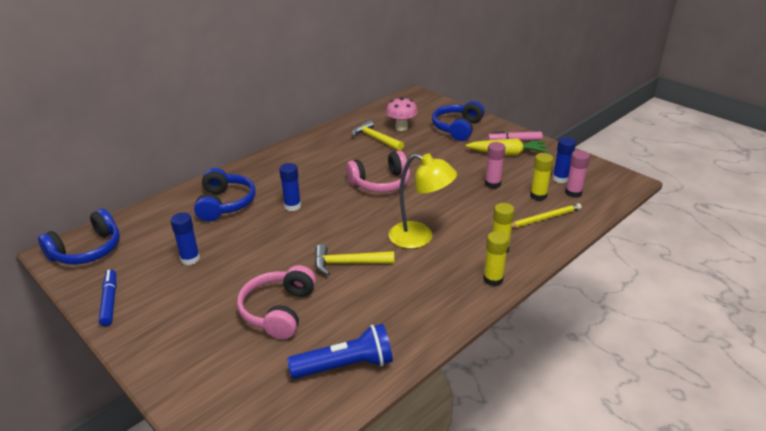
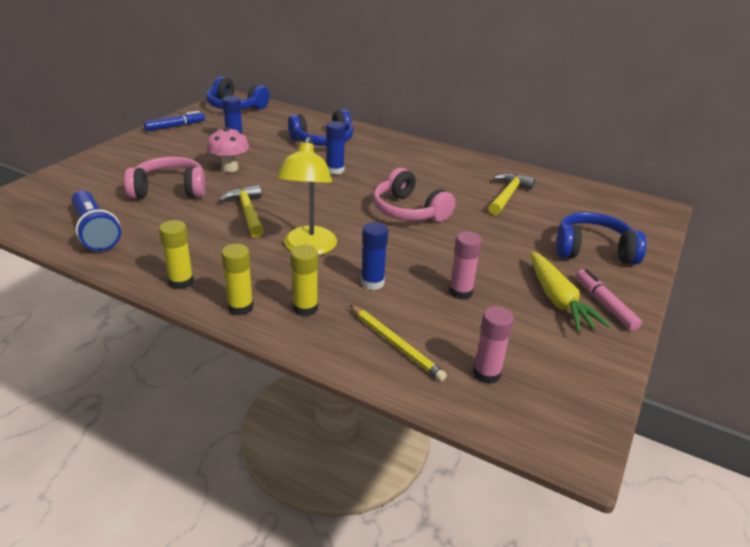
camera: 70 degrees right, 0 degrees up
pink mushroom [386,97,418,131] -> pink mushroom moved to [207,127,249,172]
yellow glue stick [530,153,553,201] -> yellow glue stick moved to [159,220,194,289]
blue glue stick [553,137,576,183] -> blue glue stick moved to [361,222,388,290]

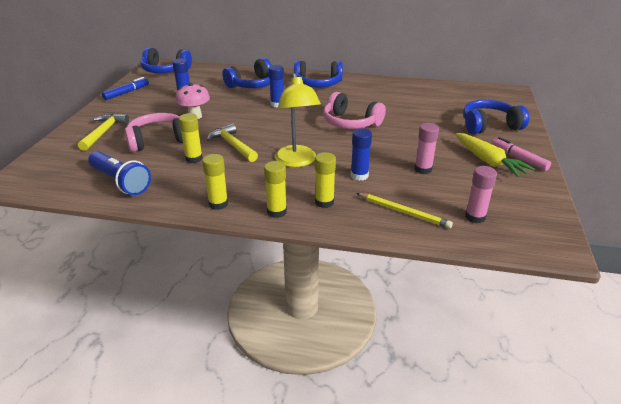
camera: 15 degrees left, 0 degrees up
yellow hammer [489,173,535,215] -> yellow hammer moved to [78,113,129,151]
none -> yellow glue stick [179,113,203,163]
none -> blue headphones [294,61,343,88]

